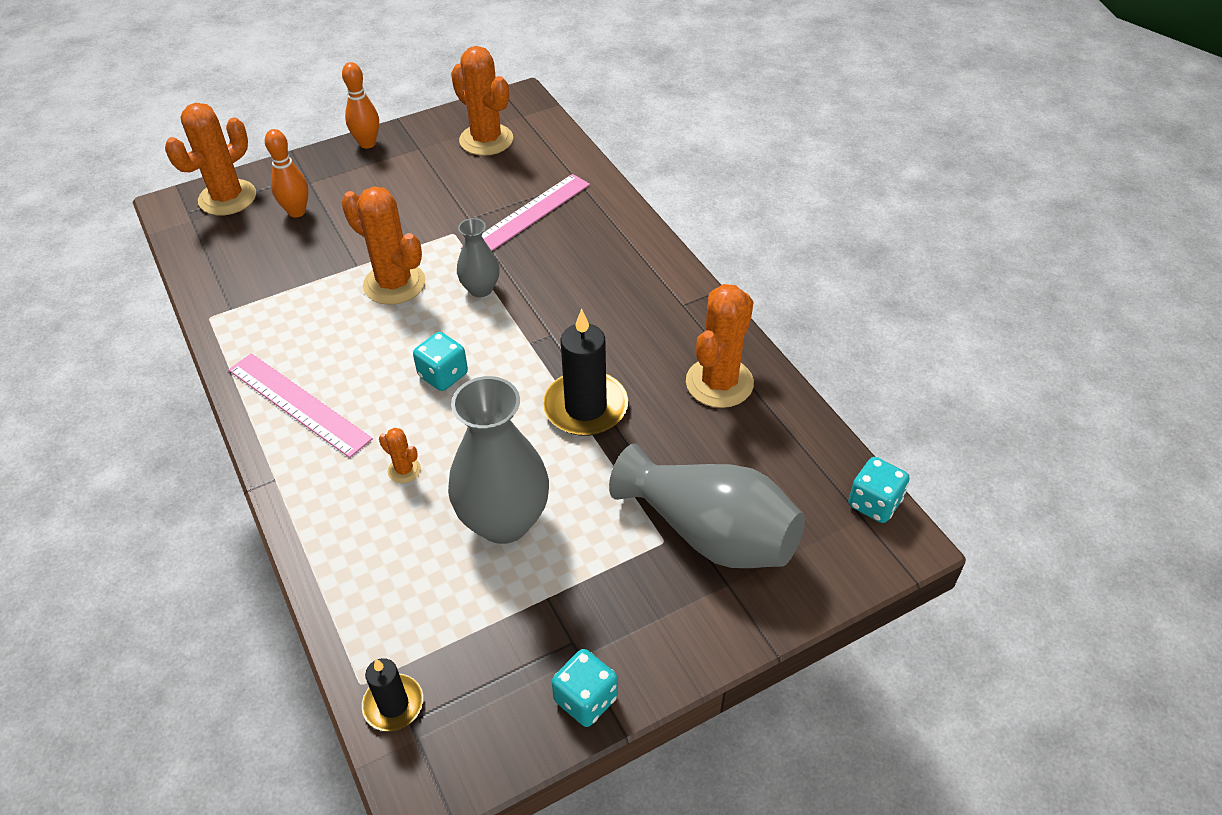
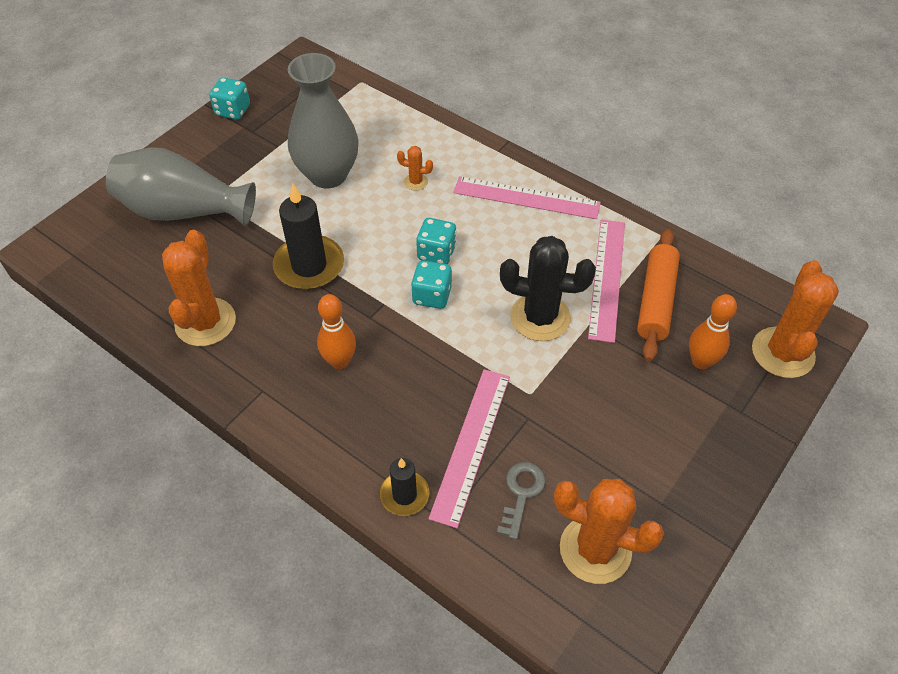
camera: 155 degrees right, 5 degrees up
orange bowling pin [342,62,379,149] -> orange bowling pin moved to [317,294,356,369]
orange cactus [342,186,425,305] -> black cactus [500,236,596,341]
black candle [362,658,423,731] -> black candle moved to [380,458,429,516]
grey vase [457,218,499,297] -> none
turquoise dice [848,457,910,523] -> turquoise dice moved to [411,260,452,309]
none -> grey key [497,462,546,540]
none -> pink ruler [588,219,625,343]
none -> orange rolling pin [637,229,680,361]

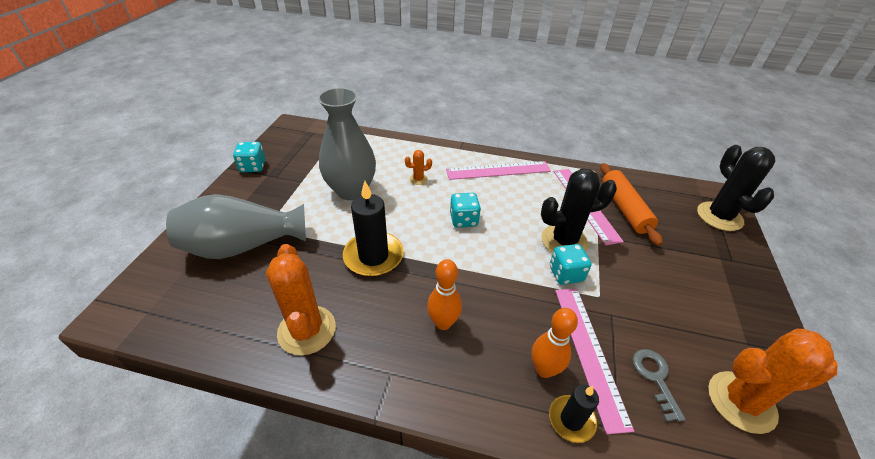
camera: 25 degrees left, 10 degrees down
turquoise dice [411,260,452,309] -> turquoise dice moved to [550,244,592,285]
orange bowling pin [689,294,737,369] -> orange bowling pin moved to [531,308,578,378]
orange cactus [752,260,839,378] -> black cactus [697,145,775,231]

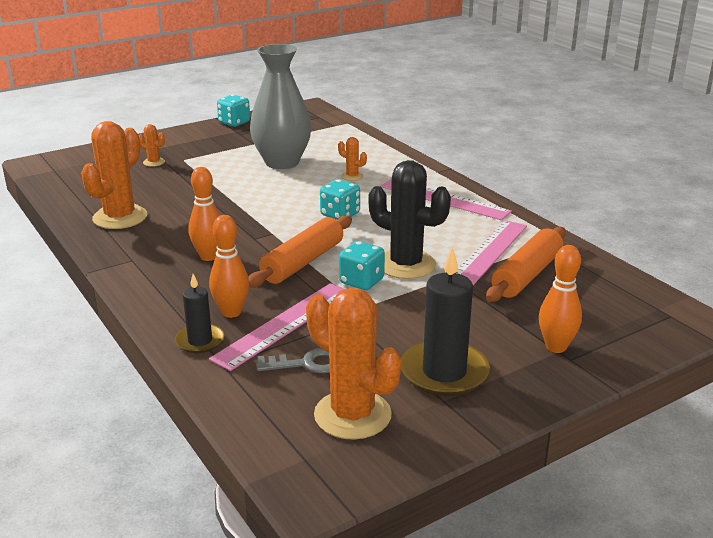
camera: 45 degrees right, 15 degrees down
grey vase [166,194,306,259] -> orange cactus [139,124,165,167]
black candle [343,181,404,277] -> black candle moved to [401,247,490,396]
grey key [633,349,686,422] -> grey key turned 45 degrees clockwise [256,348,330,373]
black cactus [697,145,775,231] -> none
none -> orange rolling pin [248,215,352,288]
none -> orange bowling pin [539,245,582,353]

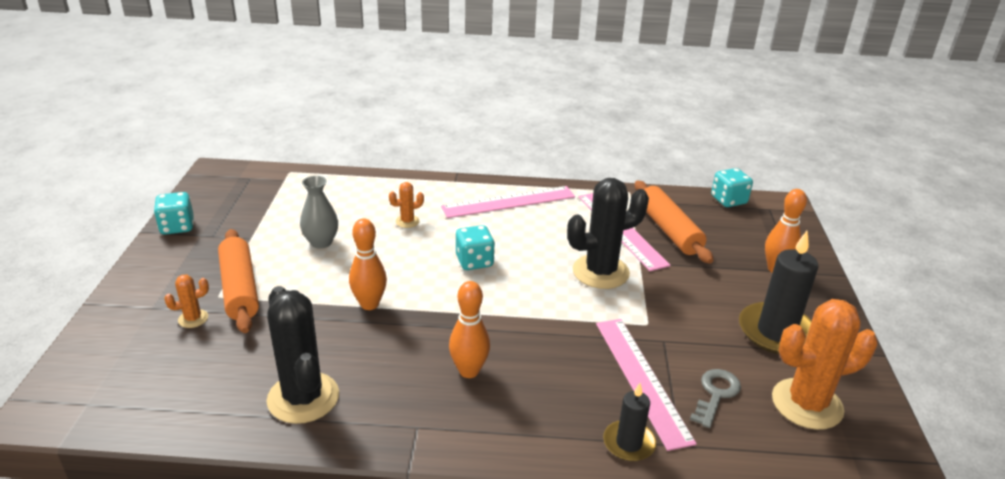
camera: 55 degrees left, 5 degrees up
orange cactus [81,121,147,229] -> black cactus [267,286,339,424]
orange bowling pin [209,215,249,318] -> orange bowling pin moved to [349,218,387,310]
orange rolling pin [248,215,352,288] -> orange rolling pin moved to [218,229,259,333]
grey vase [250,44,311,169] -> grey vase [300,176,338,249], size x0.53
turquoise dice [339,241,385,290] -> turquoise dice moved to [711,168,753,207]

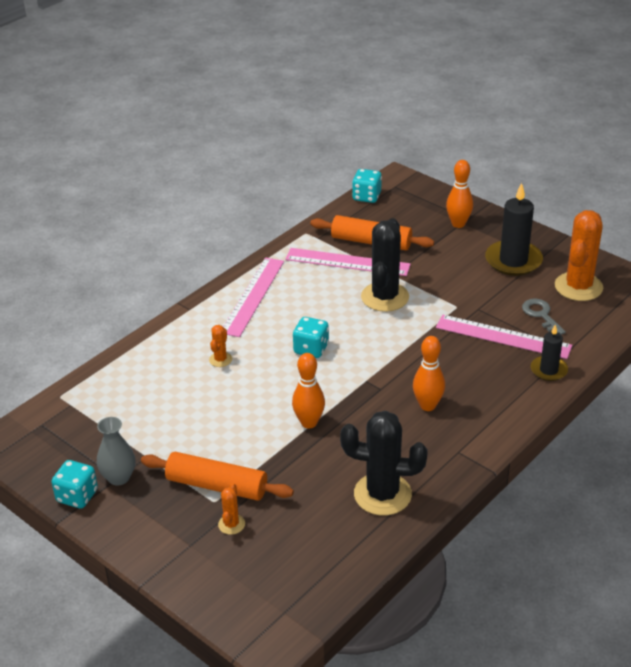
camera: 50 degrees left, 5 degrees up
grey vase [300,176,338,249] -> grey vase moved to [97,417,135,485]

